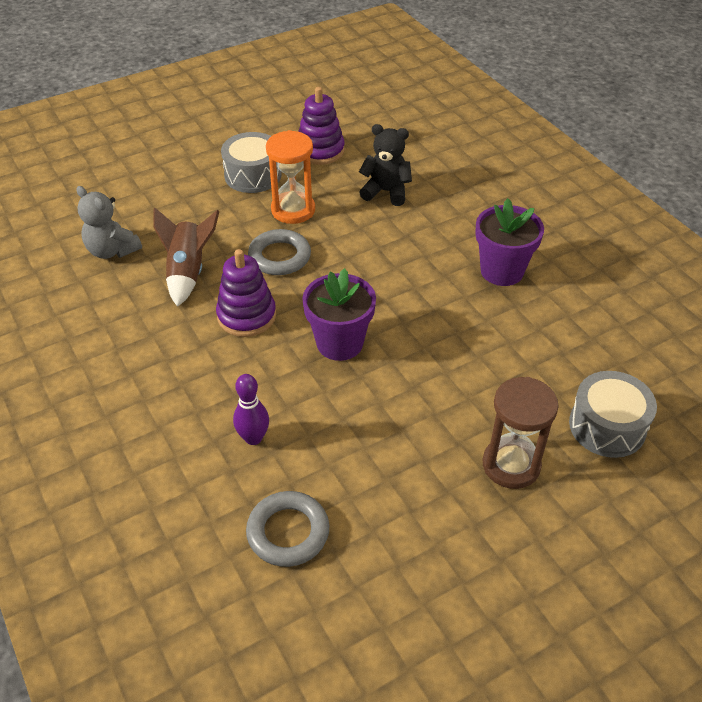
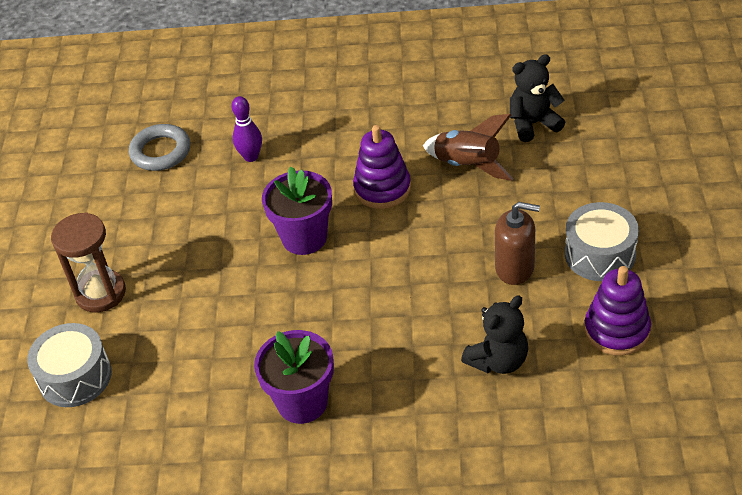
camera: 125 degrees right, 0 degrees up
grey teddy bear [76,186,142,259] -> black teddy bear [510,54,565,142]
grey ring [248,229,311,275] -> none
orange hourglass [266,130,315,224] -> brown soap dispenser [495,202,540,285]

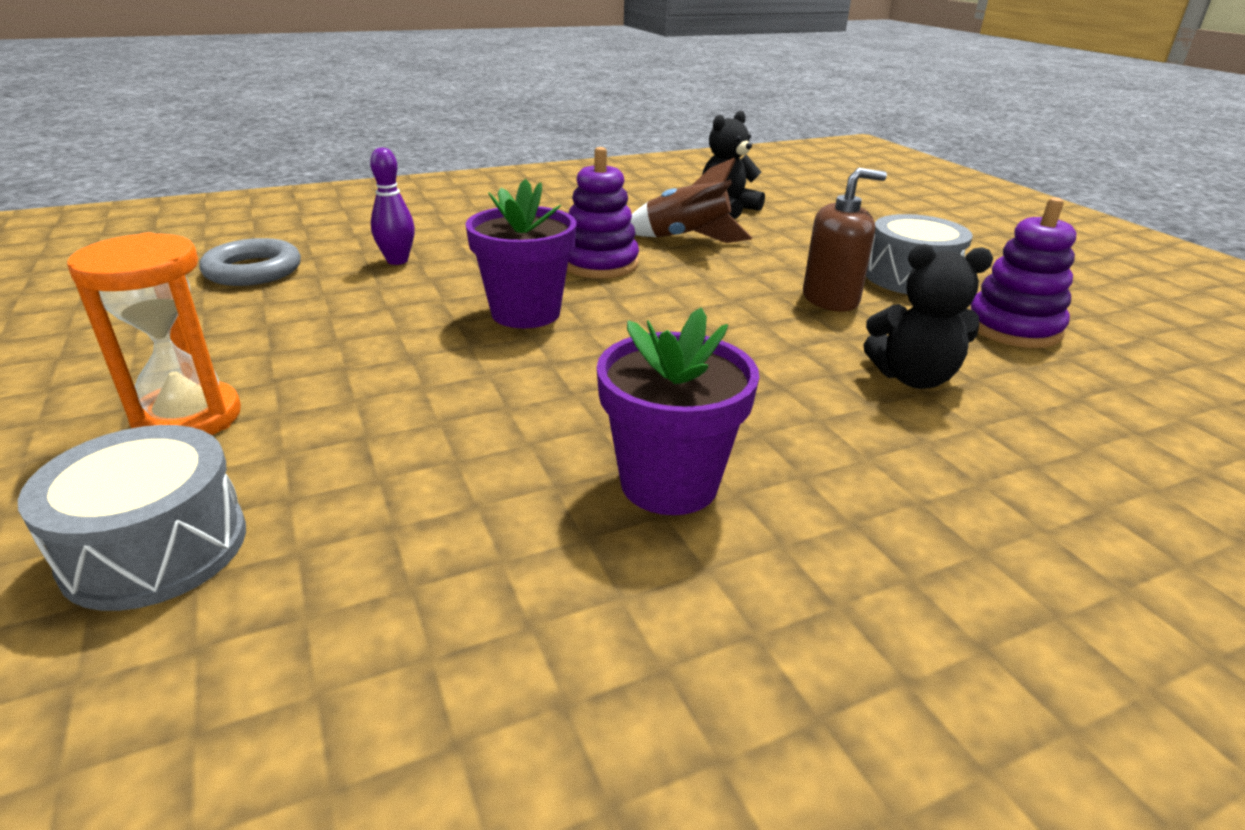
camera: 30 degrees left, 15 degrees down
brown hourglass [51,212,126,312] -> orange hourglass [67,233,241,435]
black teddy bear [461,295,528,374] -> black teddy bear turned 75 degrees clockwise [863,244,993,389]

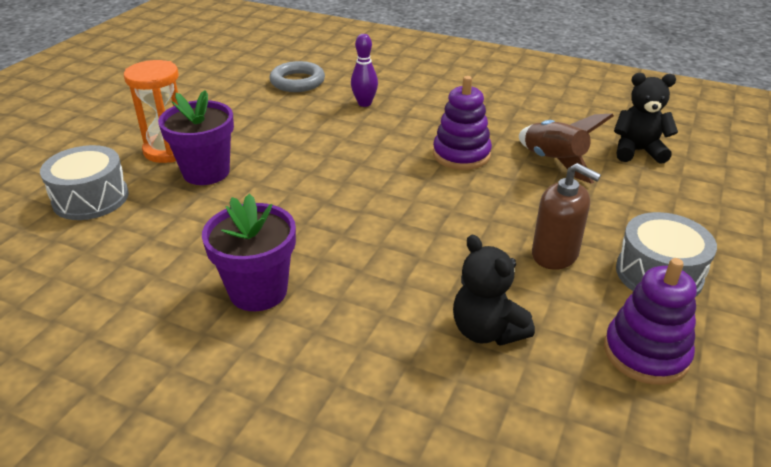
camera: 50 degrees right, 5 degrees up
purple flower pot [466,179,577,328] -> purple flower pot moved to [158,90,234,185]

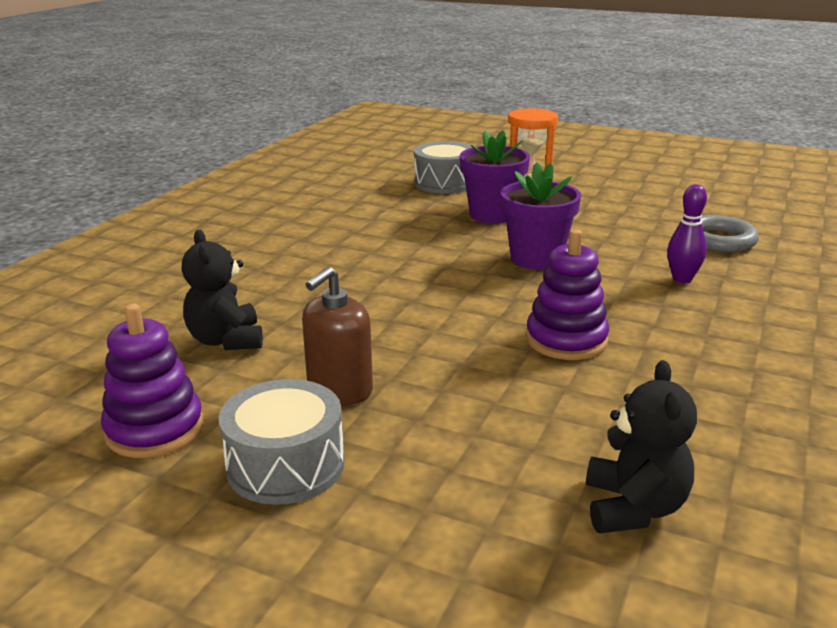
camera: 90 degrees right, 10 degrees down
purple flower pot [202,194,296,311] -> purple flower pot moved to [501,162,581,270]
black teddy bear [453,235,535,346] -> black teddy bear turned 75 degrees counterclockwise [182,229,263,350]
brown rocket [519,114,614,184] -> none

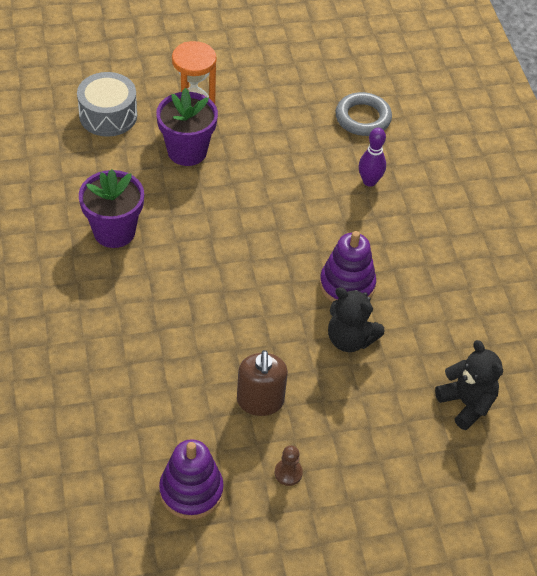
camera: 40 degrees left, 25 degrees up
black teddy bear [182,229,263,350] -> black teddy bear moved to [328,287,384,352]
grey drum [219,379,344,505] -> brown pawn [274,445,303,486]
purple flower pot [501,162,581,270] -> purple flower pot moved to [79,169,144,248]

